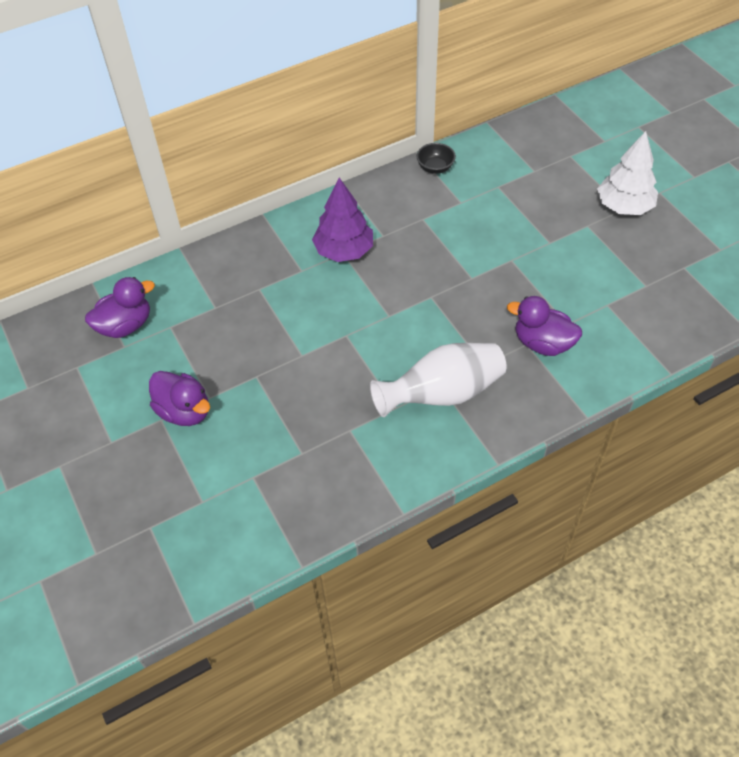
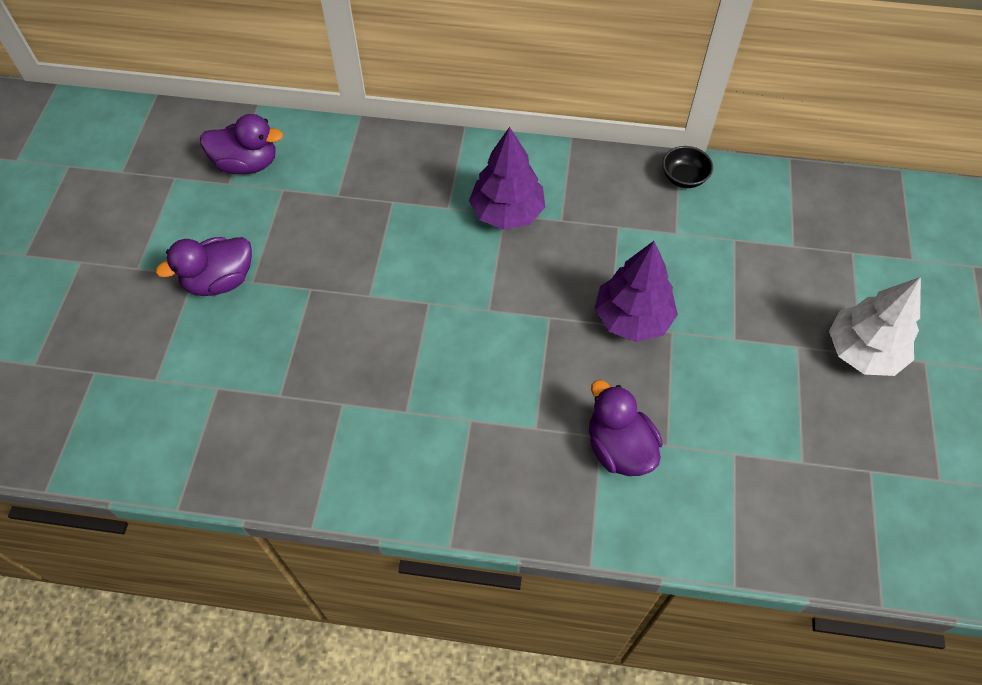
camera: 35 degrees right, 5 degrees up
purple duck [149,371,210,426] -> purple duck turned 75 degrees clockwise [156,237,252,296]
white vase [370,343,507,417] -> none
none -> purple tree [595,241,678,342]

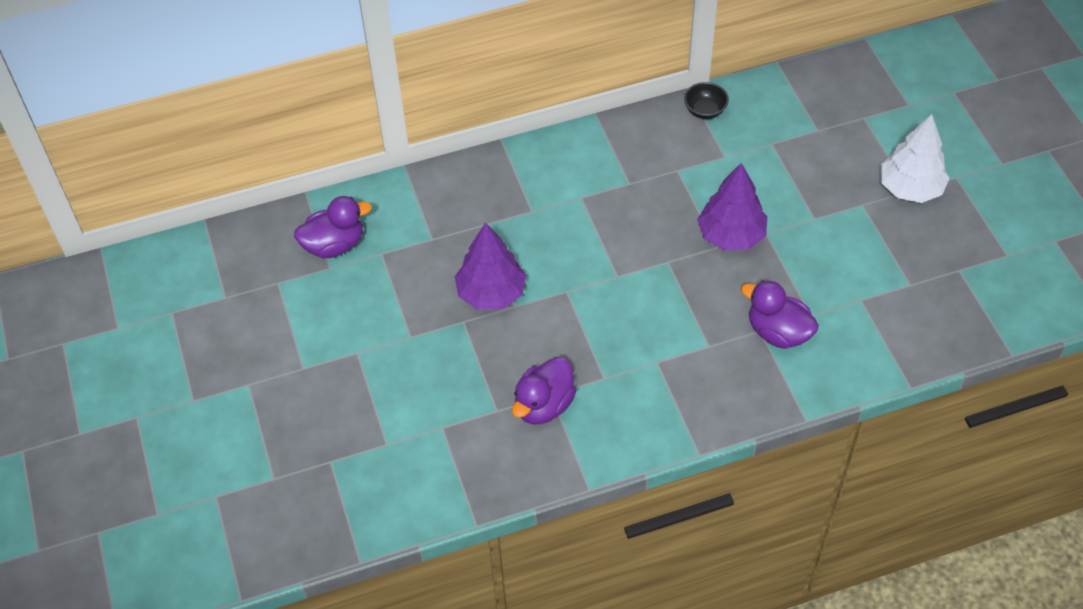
camera: 25 degrees left, 5 degrees down
purple duck [156,237,252,296] -> purple duck moved to [512,357,576,424]
purple tree [469,127,545,230] -> purple tree moved to [455,223,526,310]

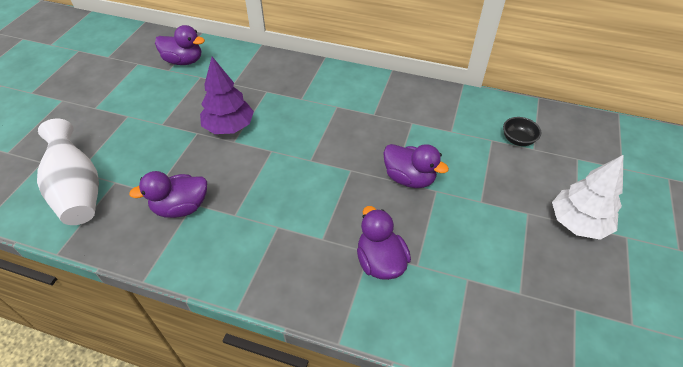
camera: 35 degrees right, 5 degrees down
black bowl [684,82,729,119] -> black bowl moved to [503,117,541,146]
purple tree [697,163,767,251] -> purple duck [383,144,449,188]
none -> white vase [37,119,99,225]

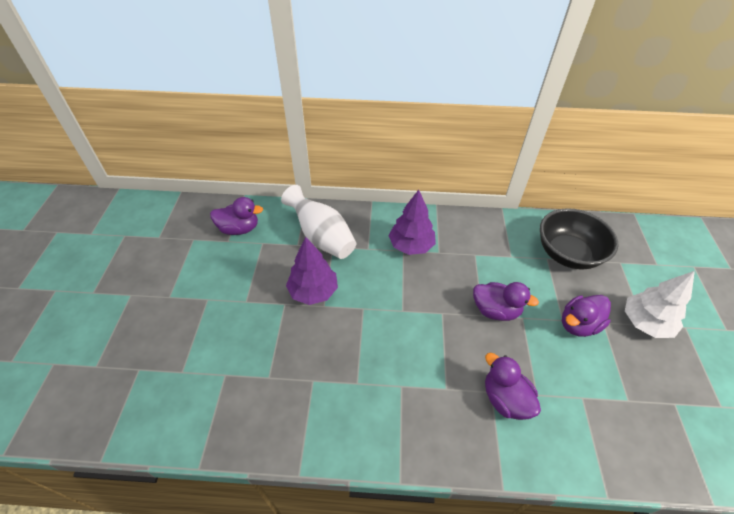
camera: 15 degrees left, 0 degrees up
white vase [37,119,99,225] -> white vase moved to [281,185,356,259]
purple duck [129,171,207,218] -> purple duck moved to [562,295,611,337]
black bowl [503,117,541,146] -> black bowl [540,208,619,270], size x2.25
none -> purple tree [389,190,436,255]

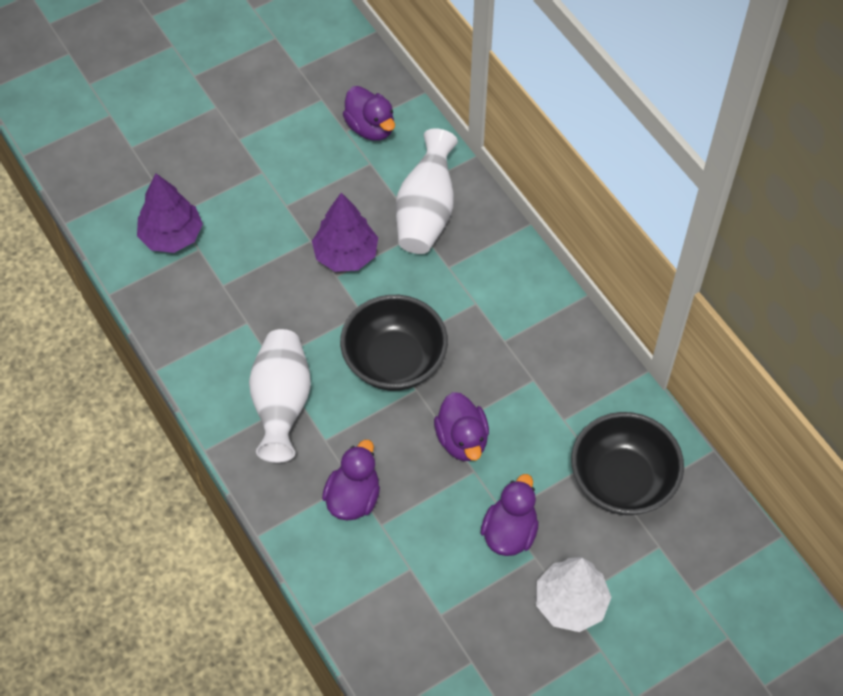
camera: 55 degrees right, 10 degrees up
purple tree [389,190,436,255] -> purple tree moved to [137,173,203,253]
purple duck [562,295,611,337] -> purple duck turned 90 degrees clockwise [481,474,539,556]
none -> white vase [249,329,311,463]
none -> black bowl [340,295,448,391]

